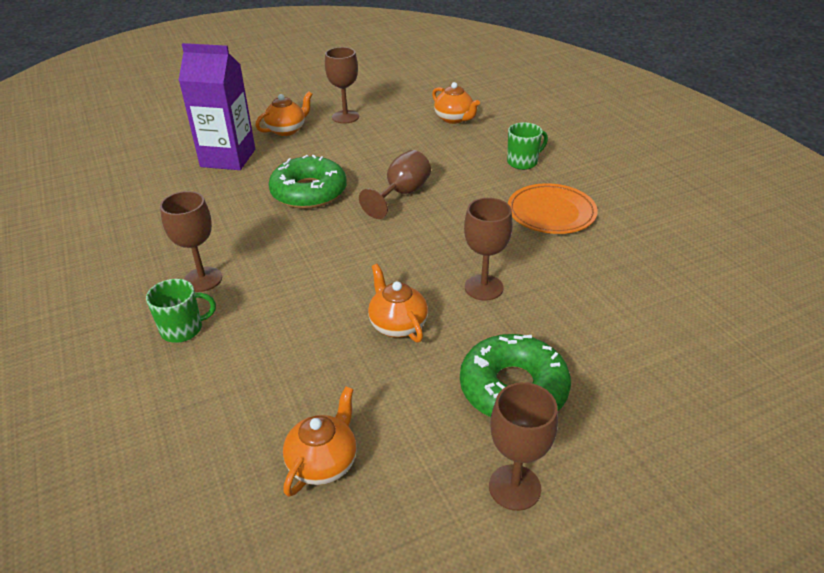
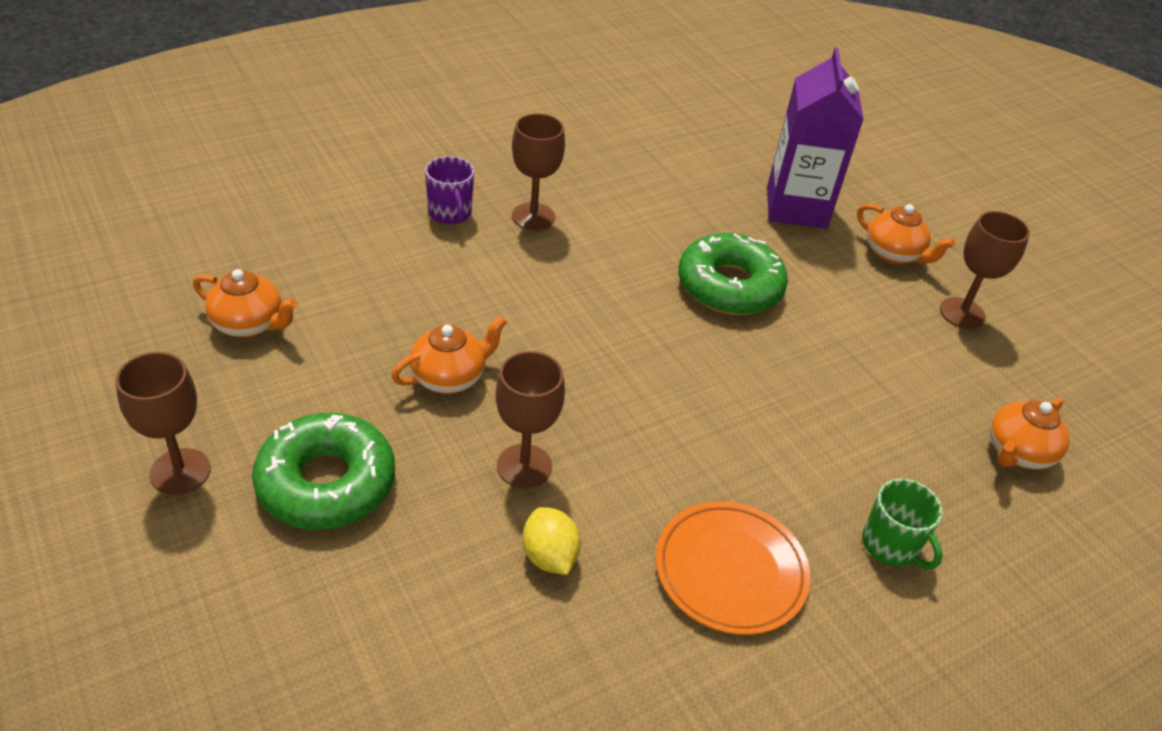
camera: 80 degrees right, 5 degrees up
green mug [146,279,216,343] -> purple mug [425,156,474,224]
brown goblet [359,150,431,219] -> none
none -> yellow lemon [523,507,581,575]

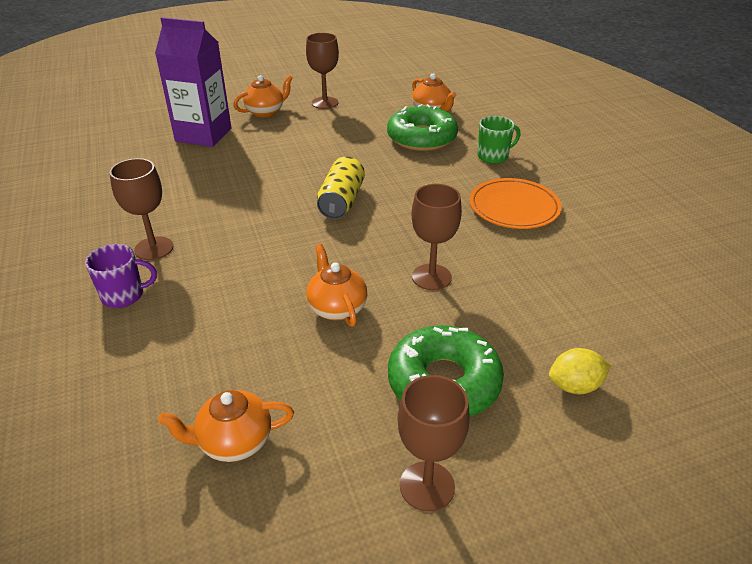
camera: 75 degrees left, 5 degrees down
orange teapot [193,269,297,337] -> orange teapot turned 135 degrees counterclockwise [158,390,294,462]
yellow lemon [523,507,581,575] -> yellow lemon moved to [549,348,611,394]
green donut [678,233,788,315] -> green donut moved to [387,104,458,151]
none -> yellow can [317,156,365,219]

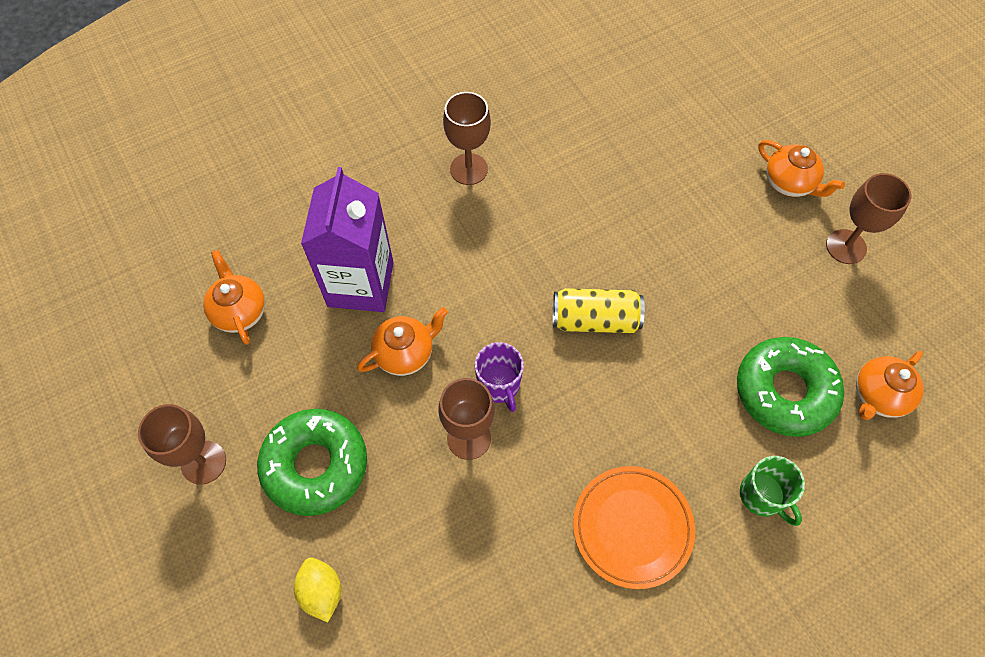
camera: 80 degrees right, 25 degrees up
purple mug [85,244,157,308] -> purple mug moved to [475,342,524,412]
purple carton [155,17,231,147] -> purple carton moved to [301,167,394,312]

